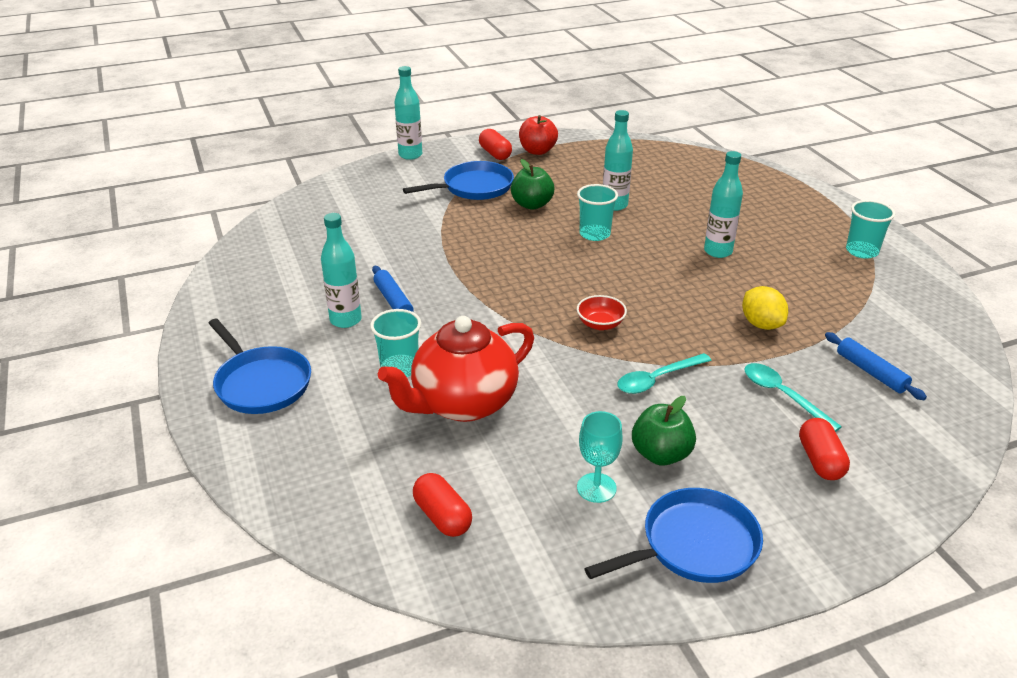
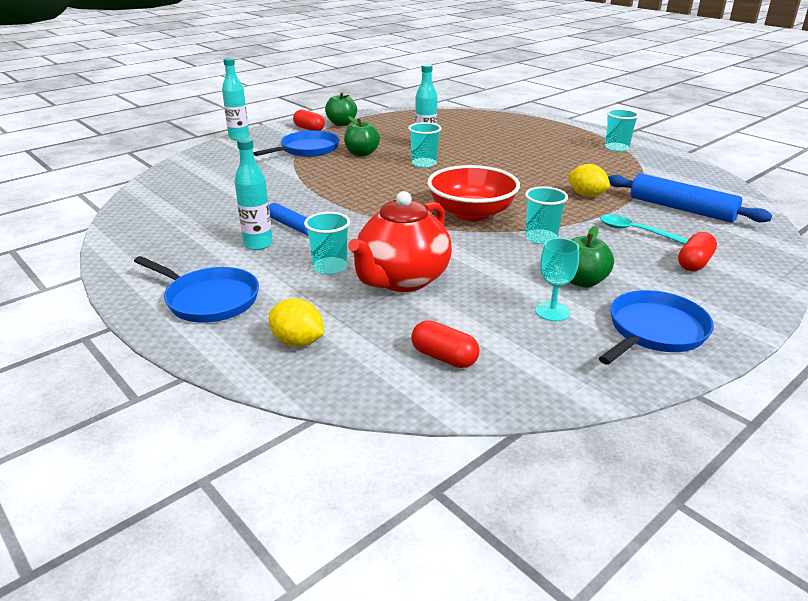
camera: 20 degrees left, 5 degrees down
red apple [519,115,558,155] -> green apple [325,93,357,126]
red bowl [577,295,627,330] -> red bowl [427,165,520,221], size x2.19
turquoise spoon [617,353,712,394] -> turquoise cup [525,187,568,244]
turquoise bottle [704,151,743,258] -> none
red capsule [799,418,850,480] -> red capsule turned 60 degrees clockwise [678,232,717,271]
blue rolling pin [825,332,927,400] -> blue rolling pin [608,173,772,223], size x1.72
none -> yellow lemon [269,298,324,347]

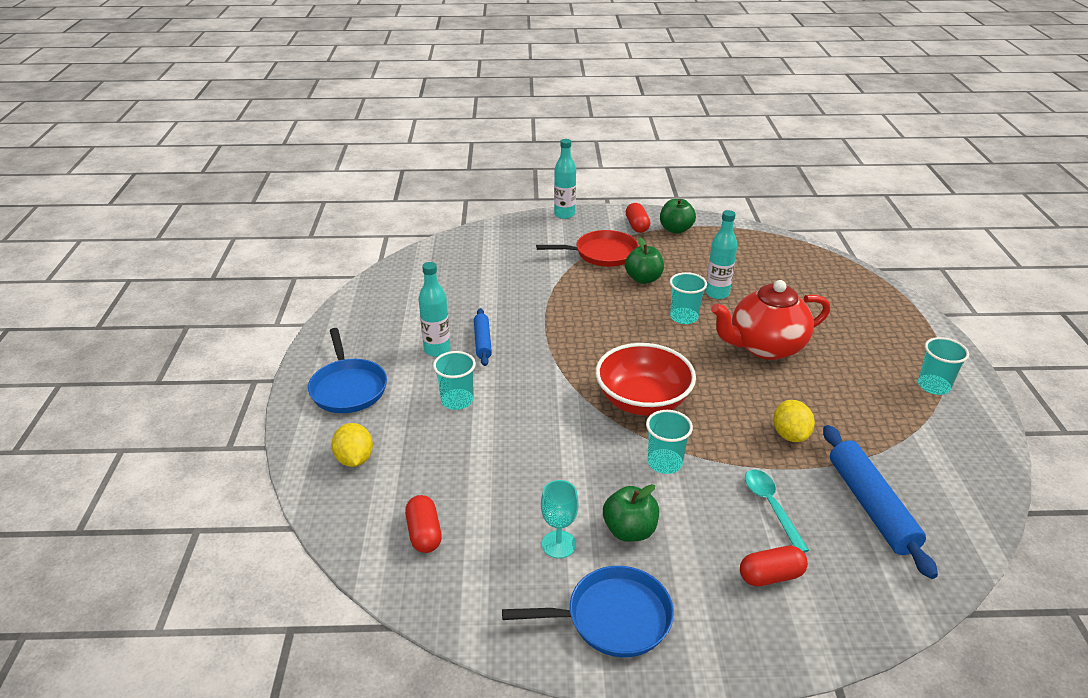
camera: 40 degrees right, 5 degrees up
blue pan [253,130,339,157] -> red pan [536,230,639,267]
red teapot [348,191,452,292] -> red teapot moved to [711,280,830,360]

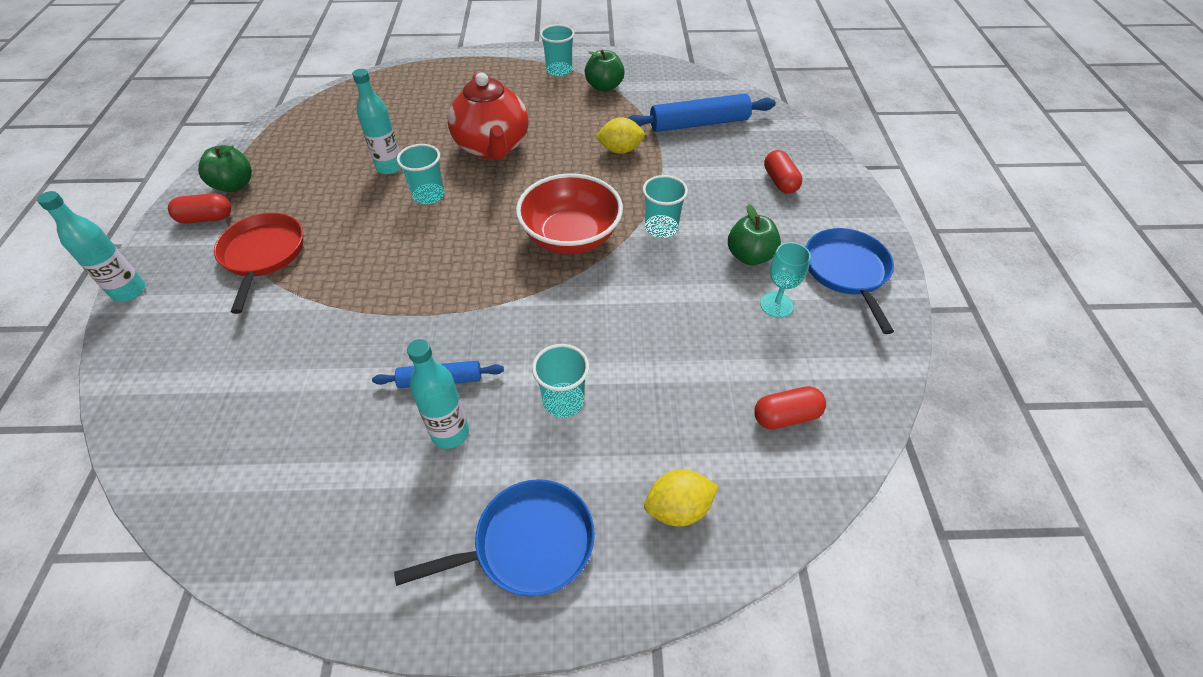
camera: 90 degrees left, 15 degrees up
green apple [625,238,664,284] -> green apple moved to [585,49,625,92]
turquoise spoon [745,469,809,553] -> none

